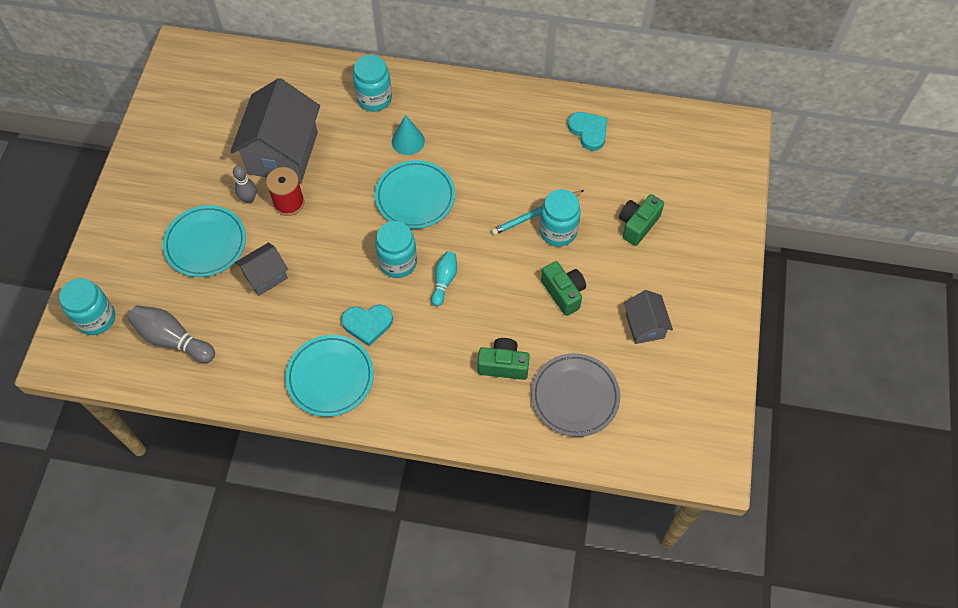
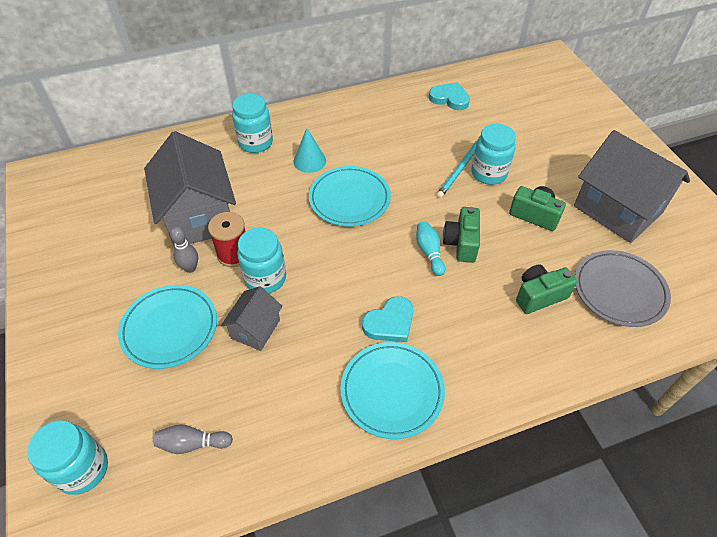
camera: 30 degrees left, 10 degrees down
grey bowling pin [128,305,215,363] -> grey bowling pin [154,424,233,454], size x0.63
turquoise jar [375,221,417,278] -> turquoise jar moved to [237,227,286,293]
green camera [619,194,664,246] -> green camera moved to [443,207,480,263]
grey house [624,290,673,344] -> grey house [574,130,690,243], size x1.97

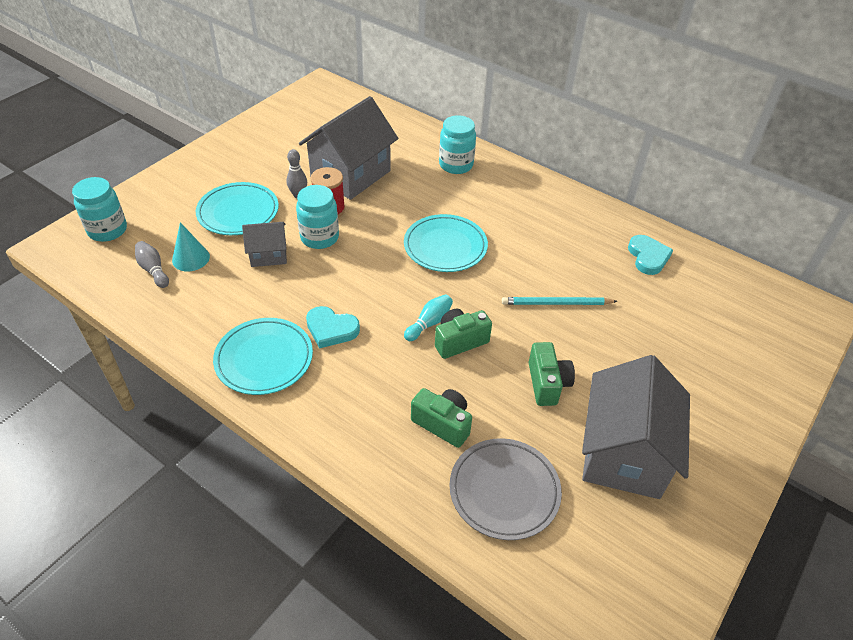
camera: 55 degrees right, 5 degrees down
turquoise cone [293,128,326,173] -> turquoise cone moved to [172,222,210,271]
turquoise jar [471,124,516,185] -> none

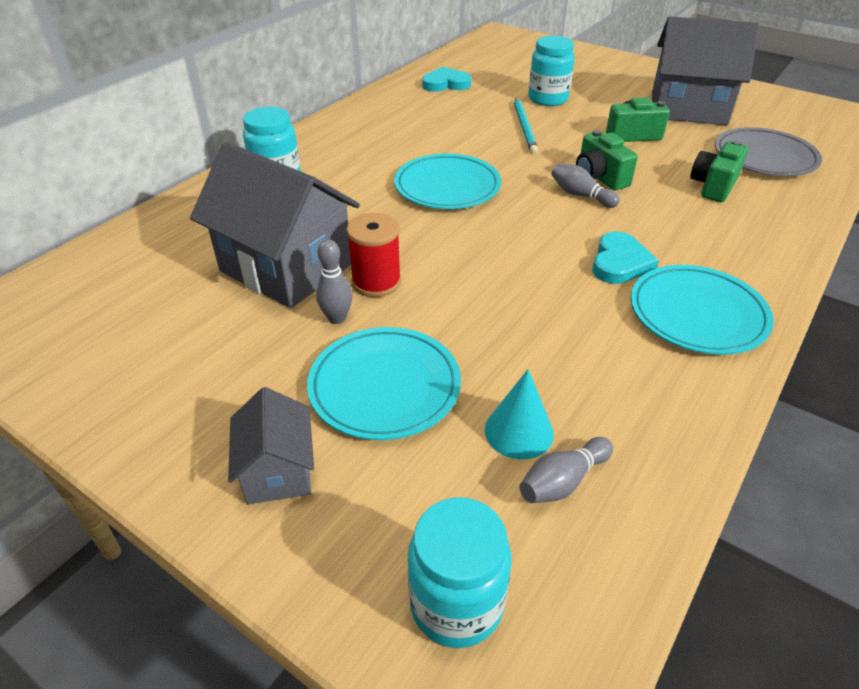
camera: 90 degrees left, 5 degrees down
grey house [242,222,287,267] -> grey house moved to [228,387,314,504]
turquoise jar [296,185,339,249] -> turquoise jar moved to [528,36,575,106]
turquoise bowling pin [404,294,453,341] -> grey bowling pin [551,164,620,208]

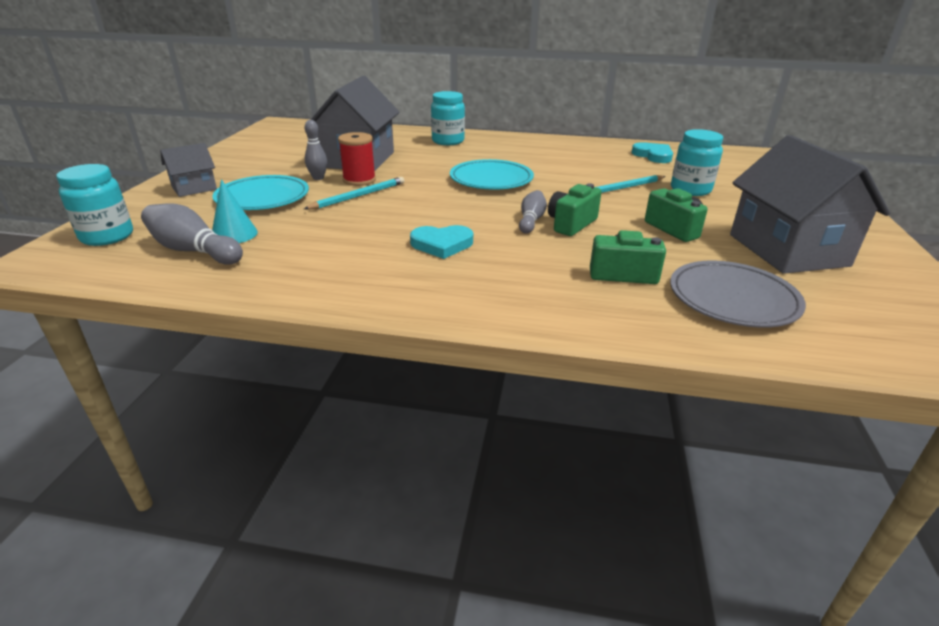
camera: 65 degrees right, 10 degrees down
grey bowling pin [520,437,613,503] -> grey bowling pin [141,203,243,265], size x1.59
turquoise plate [631,265,774,355] -> none
none -> turquoise pencil [304,177,404,209]

